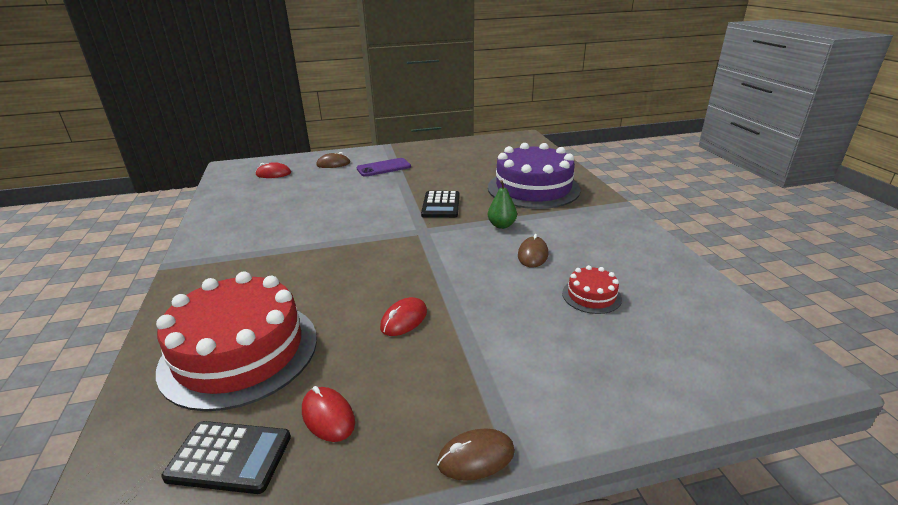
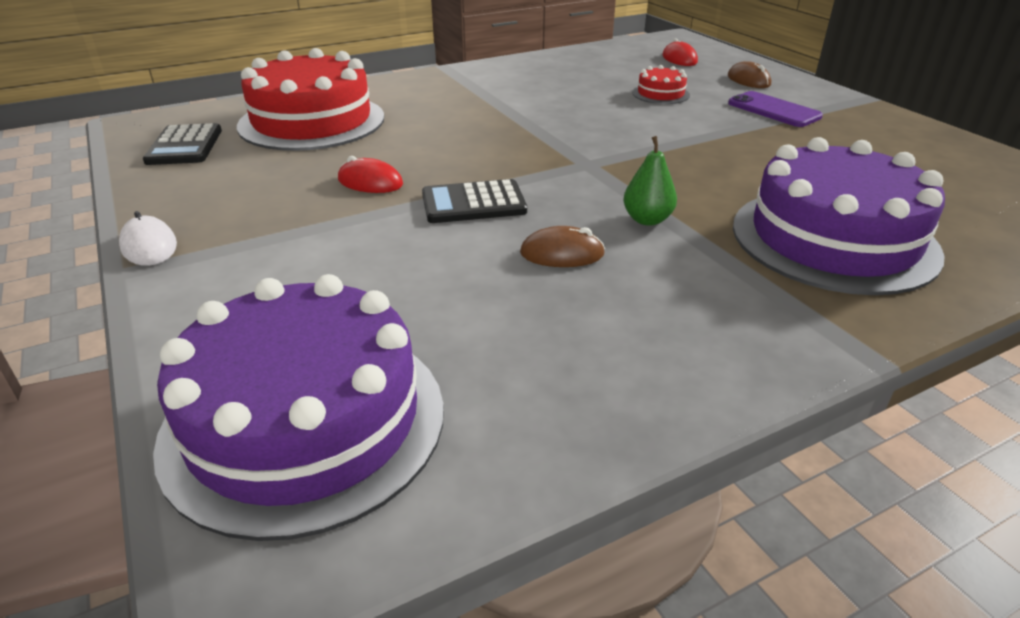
camera: 75 degrees right, 5 degrees up
red mouse [302,386,355,442] -> none
black calculator [421,191,460,218] -> black calculator moved to [422,179,527,223]
brown mouse [437,429,515,481] -> white mouse [119,211,177,266]
red cake [562,265,622,314] -> red cake moved to [632,65,690,104]
none -> purple cake [153,274,444,541]

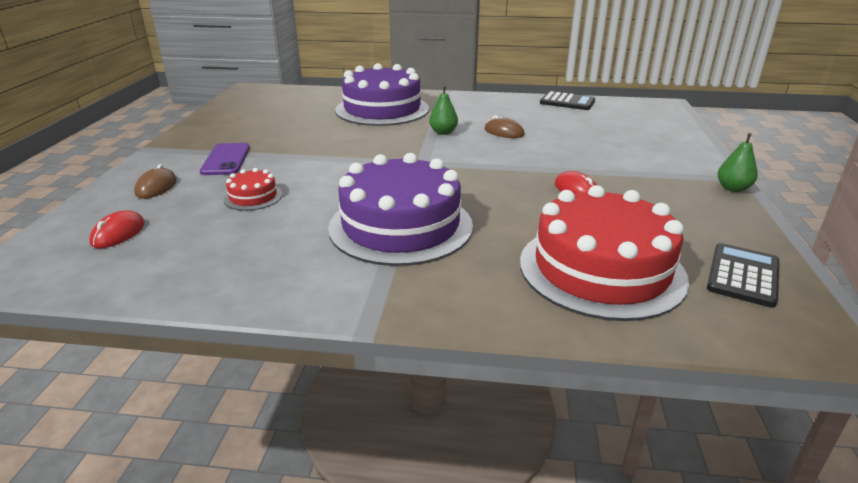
camera: 145 degrees left, 5 degrees down
white mouse [119,211,177,266] -> green pear [718,133,758,192]
purple cake [153,274,444,541] -> purple cake moved to [328,153,473,266]
black calculator [422,179,527,223] -> black calculator moved to [540,91,595,110]

